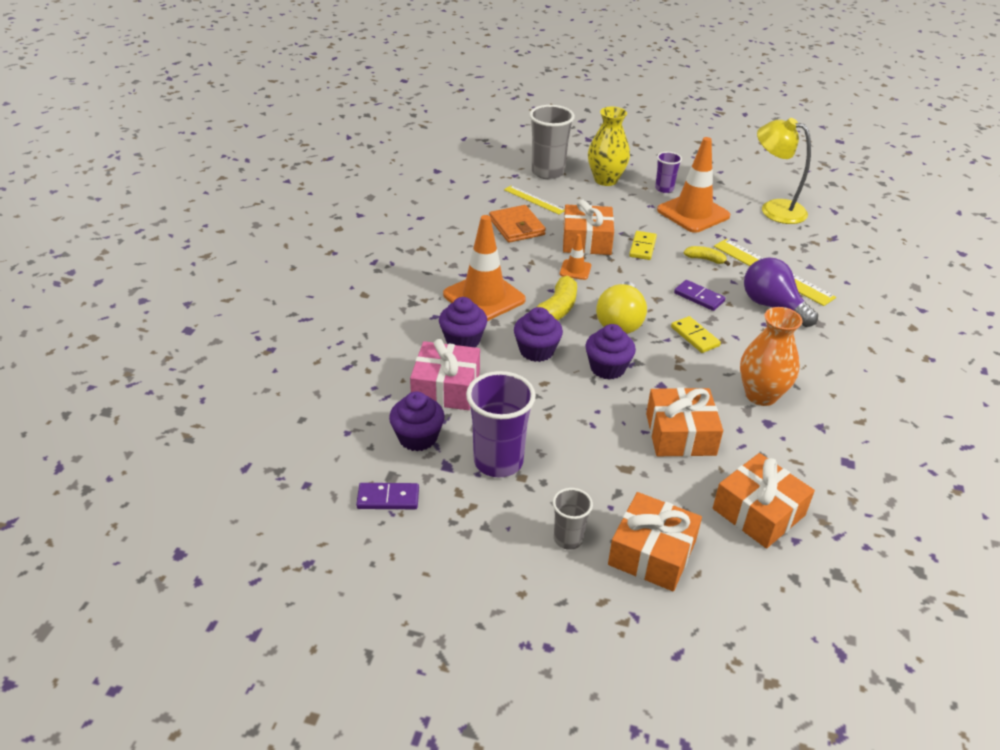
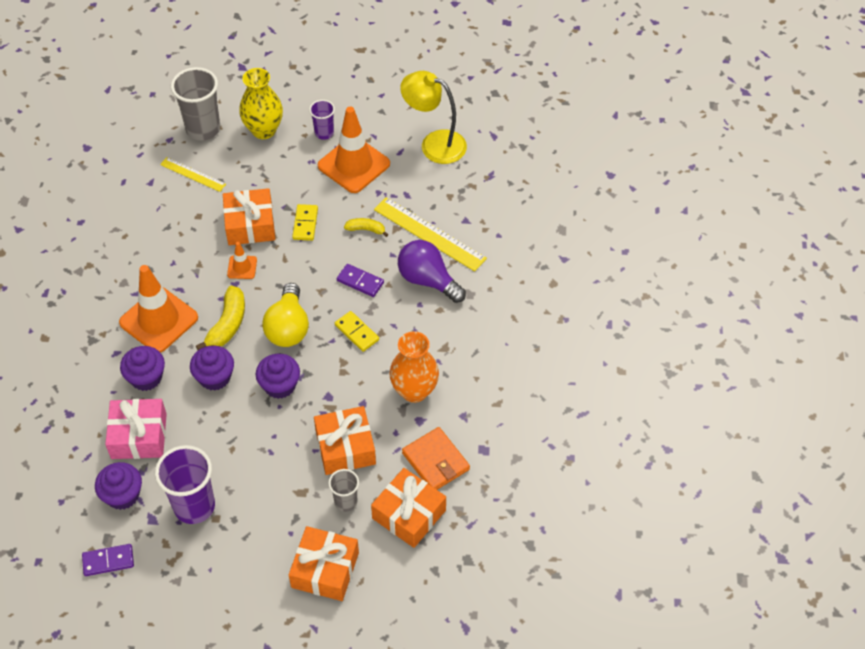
camera: 10 degrees left, 15 degrees up
orange wallet [489,205,546,243] -> orange wallet moved to [402,427,470,490]
grey cup [552,488,593,550] -> grey cup moved to [328,469,359,512]

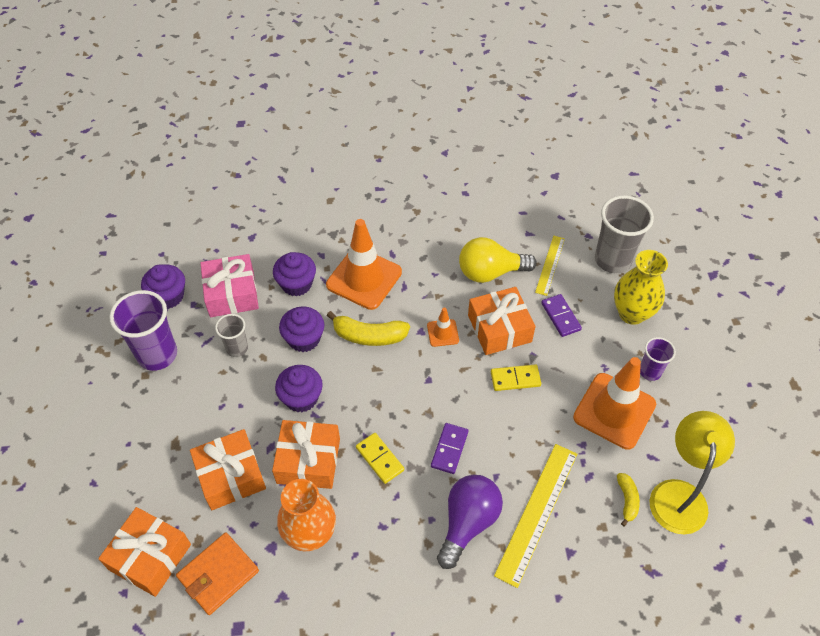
camera: 80 degrees right, 0 degrees up
purple domino [82,544,134,576] -> purple domino moved to [541,294,582,337]
yellow light bulb [262,283,309,347] -> yellow light bulb moved to [459,237,537,283]
orange gift [289,526,359,601] -> orange gift moved to [272,420,340,489]
grey cup [328,469,359,512] -> grey cup moved to [215,314,248,357]
yellow domino [335,311,379,352] -> yellow domino turned 75 degrees counterclockwise [356,433,404,484]
yellow banana [344,218,389,237] -> yellow banana moved to [617,473,640,526]

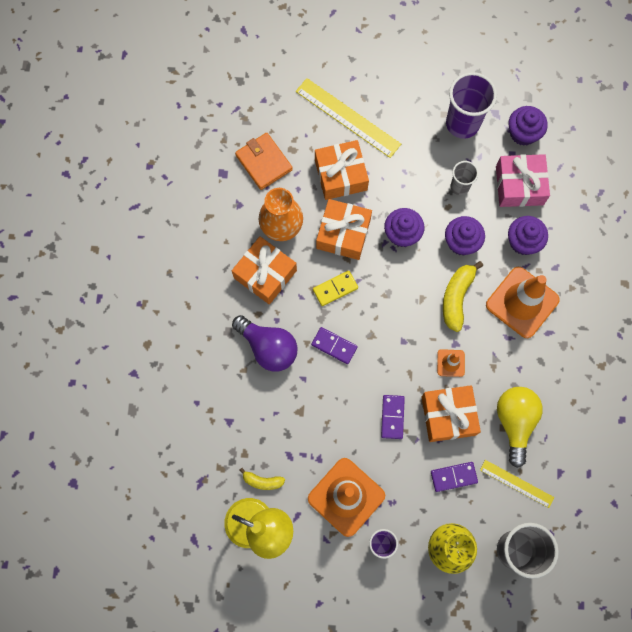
camera: 100 degrees right, 20 degrees up
orange gift [98,507,191,597] -> orange gift moved to [232,236,297,305]
yellow domino [491,364,541,391] -> purple domino [381,395,405,439]
yellow ruler [494,444,577,588] -> yellow ruler moved to [296,78,401,158]

